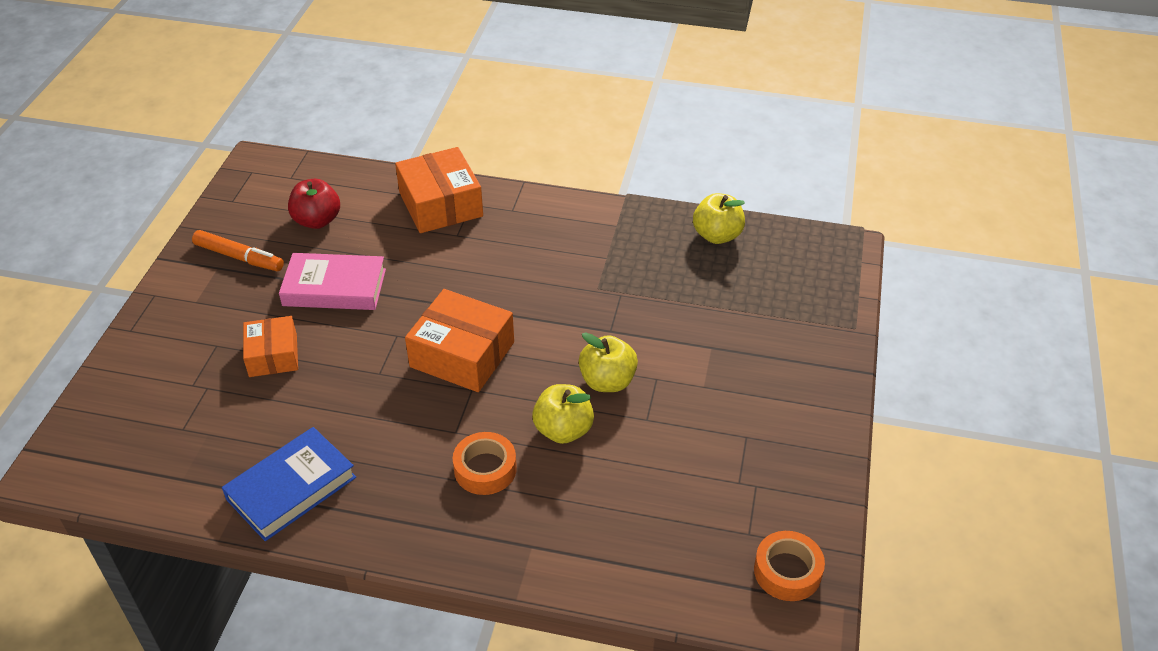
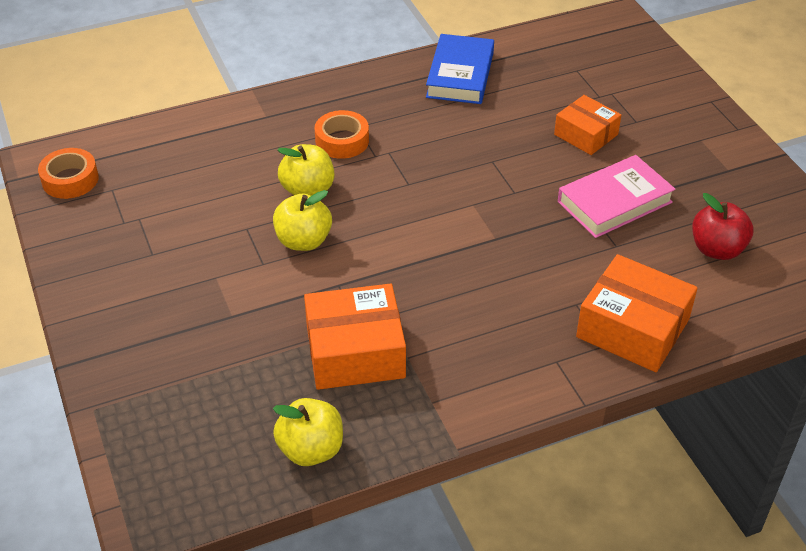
camera: 145 degrees right, 0 degrees up
orange marker [192,230,284,271] -> none
orange box [405,289,514,392] -> orange box moved to [304,284,406,390]

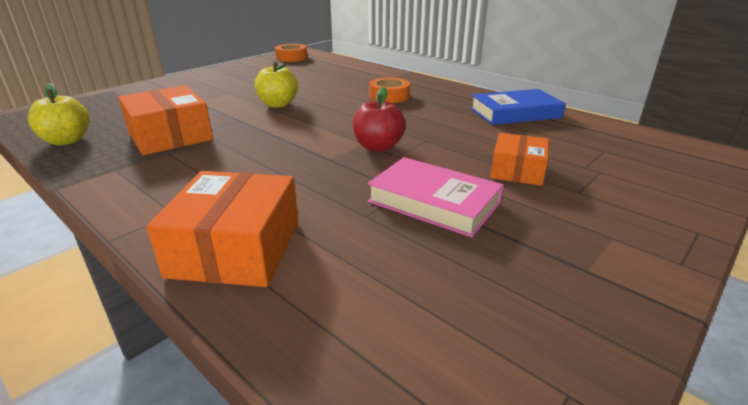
camera: 65 degrees right, 15 degrees down
yellow apple [278,144,334,196] -> none
red apple [692,193,753,260] -> red apple moved to [353,87,406,152]

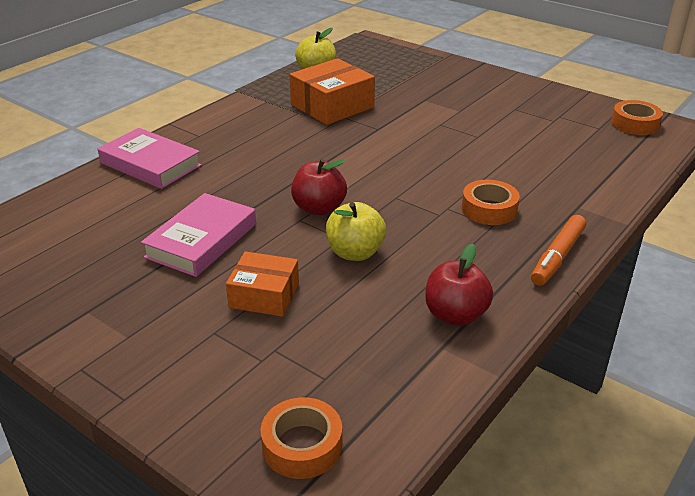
camera: 85 degrees right, 5 degrees up
orange box [147,171,298,287] -> pink book [98,128,201,189]
yellow apple [255,61,298,108] -> yellow apple moved to [326,202,386,261]
blue book [470,89,566,125] -> red apple [425,244,493,326]
none -> orange tape [260,397,342,479]
none -> orange marker [531,215,586,286]

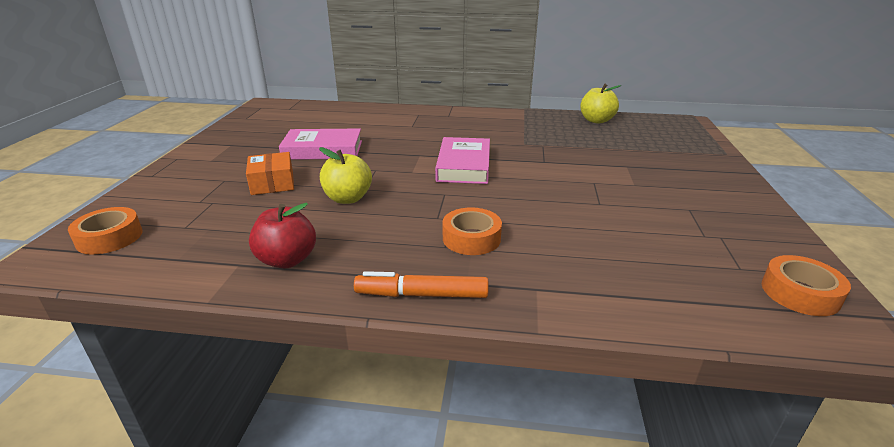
camera: 60 degrees right, 5 degrees down
pink book [98,128,201,189] -> pink book moved to [435,137,490,184]
orange box [290,58,375,125] -> none
red apple [291,159,347,215] -> none

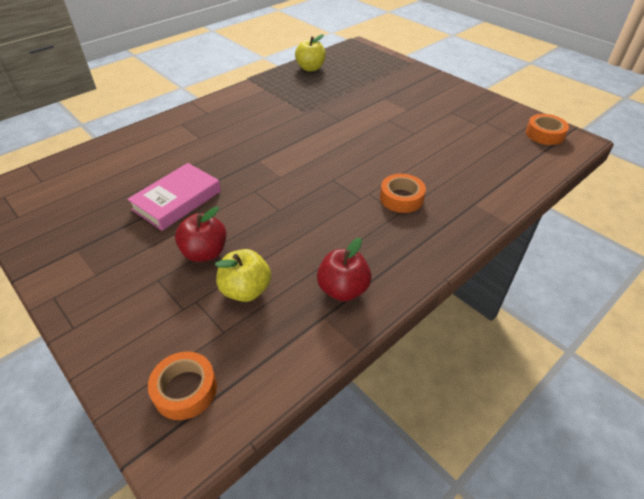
camera: 50 degrees left, 15 degrees up
orange box [246,152,294,195] -> red apple [175,207,227,262]
yellow apple [319,147,372,204] -> yellow apple moved to [215,249,271,302]
orange marker [354,271,489,298] -> none
pink book [435,137,490,184] -> none

